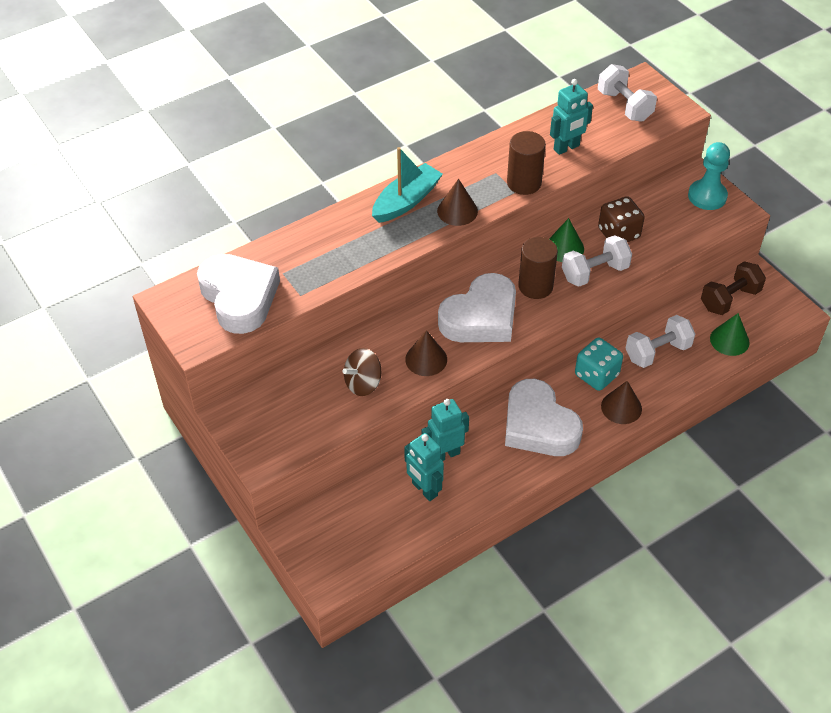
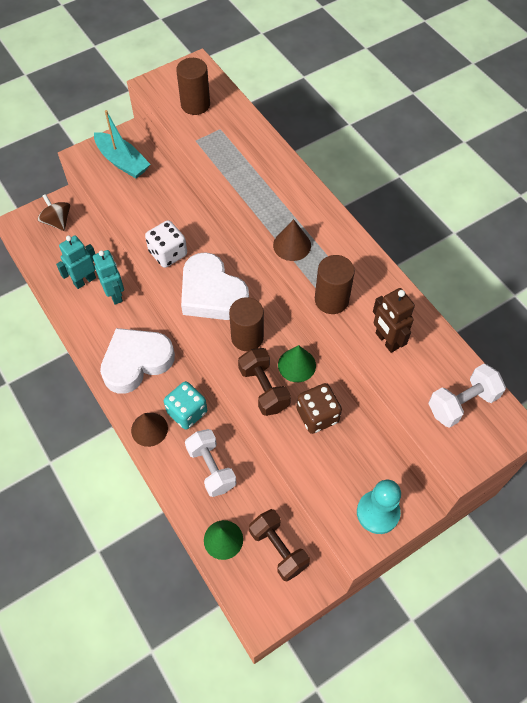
camera: 90 degrees right, 10 degrees up
white heart [197,254,280,334] -> brown cylinder [176,58,210,115]
brown spinning top [343,348,381,396] -> brown spinning top moved to [38,194,70,231]
turquoise boat [372,147,443,223] -> turquoise boat moved to [94,110,151,178]
brown cone [405,330,447,376] -> white dice [145,220,187,268]
turquoise robot [550,79,593,155] -> brown robot [373,288,415,353]
white dumbbell [562,235,632,287] -> brown dumbbell [238,348,291,416]

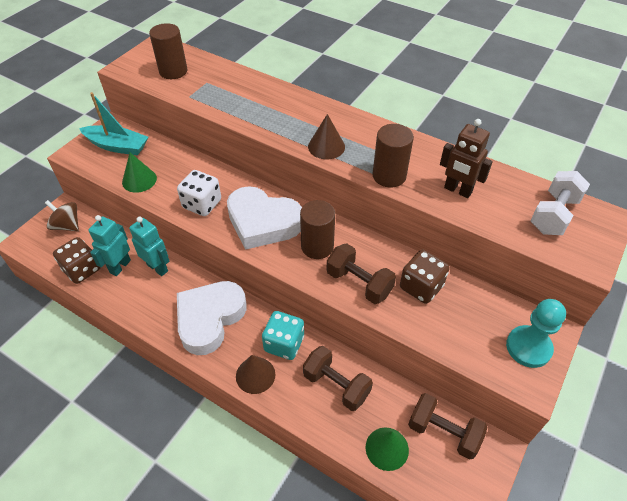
camera: 25 degrees left, 10 degrees down
white dumbbell [185,429,236,497] -> brown dumbbell [303,346,373,411]
green cone [278,345,316,382] -> green cone moved to [122,153,157,193]
none -> brown dice [53,237,101,284]

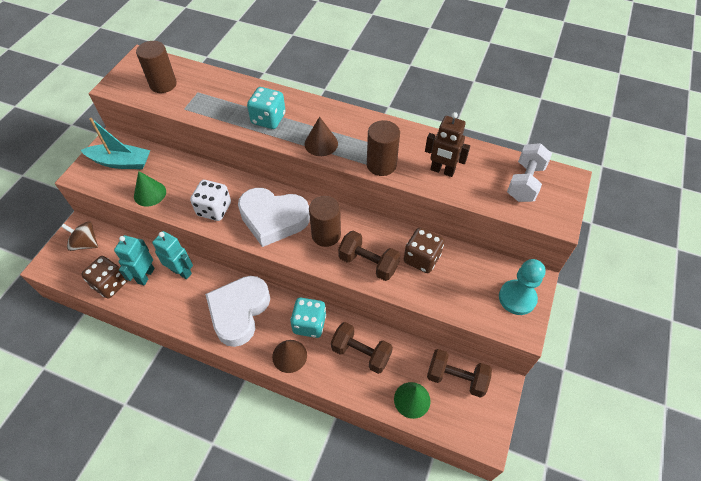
camera: 10 degrees left, 5 degrees up
none -> turquoise dice [247,87,286,129]

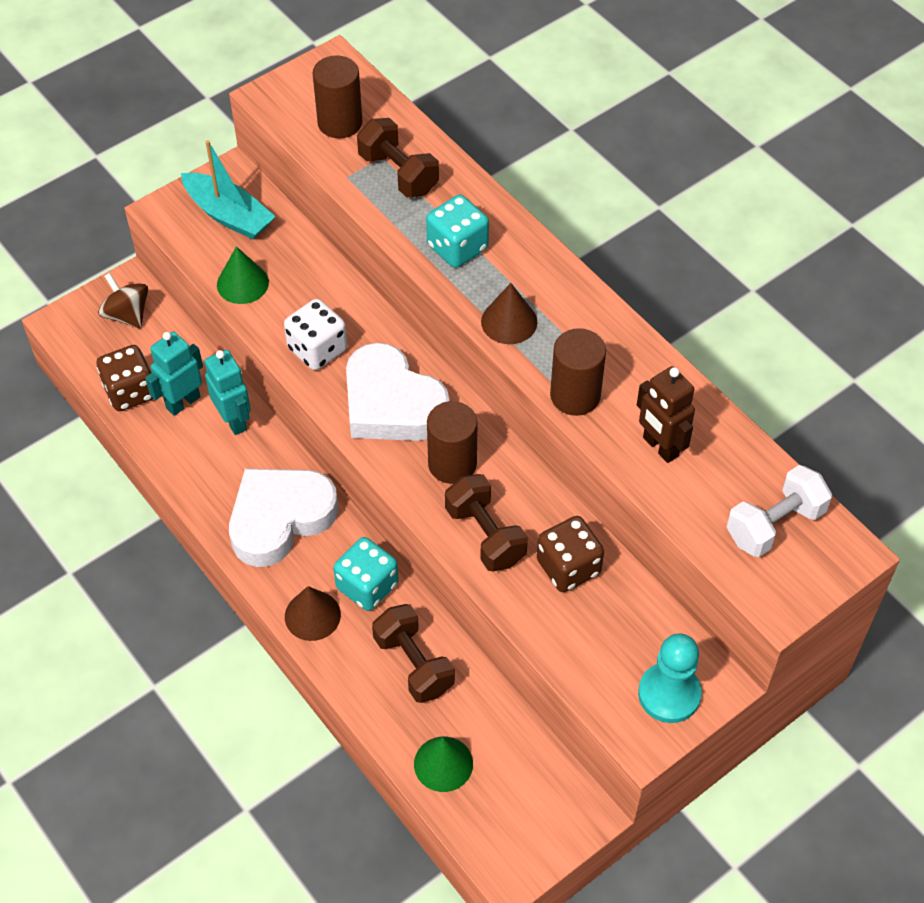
camera: 30 degrees right, 0 degrees up
brown dumbbell [427,349,492,398] -> brown dumbbell moved to [357,118,439,198]

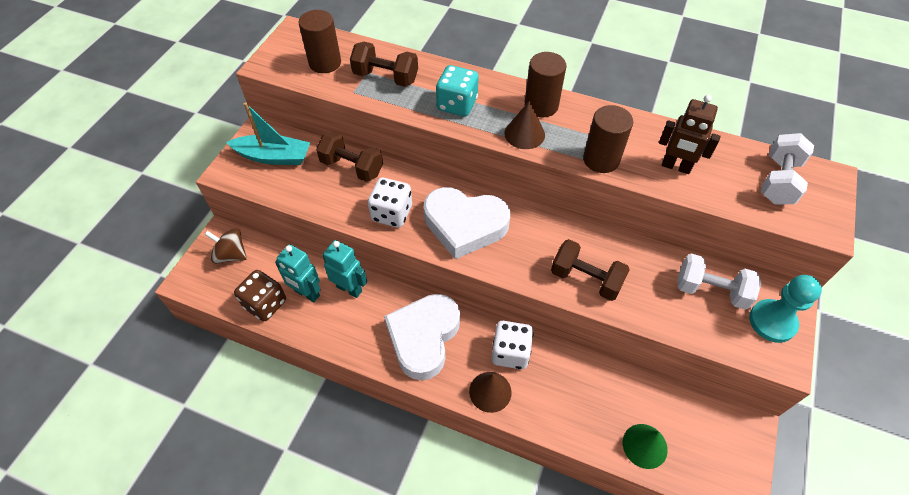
camera: 30 degrees left, 0 degrees up
turquoise robot [145,331,203,416] -> turquoise robot turned 75 degrees counterclockwise [275,244,321,302]
green cone [217,246,269,304] -> none
turquoise dice [333,537,398,611] -> white dice [491,321,534,369]
brown dumbbell [372,604,455,703] -> brown dumbbell moved to [316,131,383,182]
brown cylinder [427,401,477,484] -> brown cylinder moved to [524,52,566,118]
brown dice [537,516,604,592] -> none
none -> white dumbbell [677,254,762,310]

